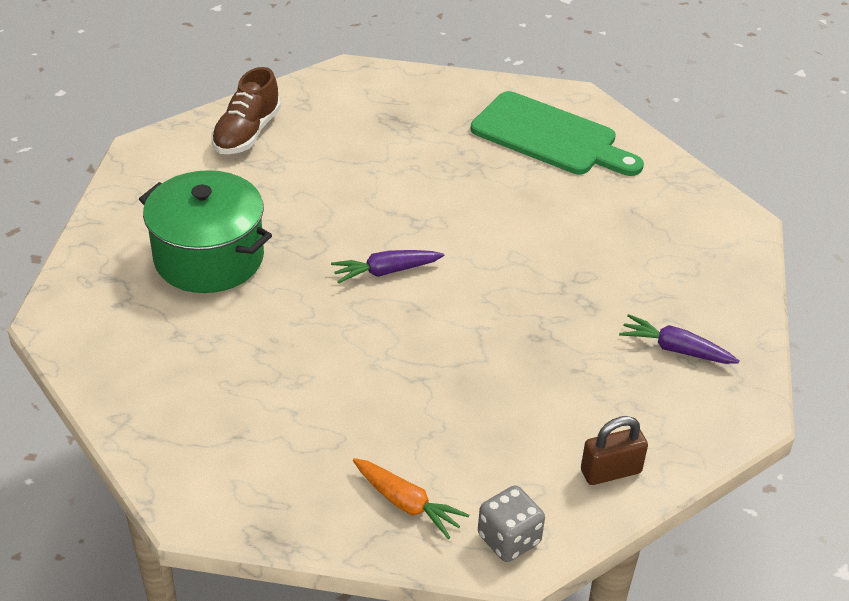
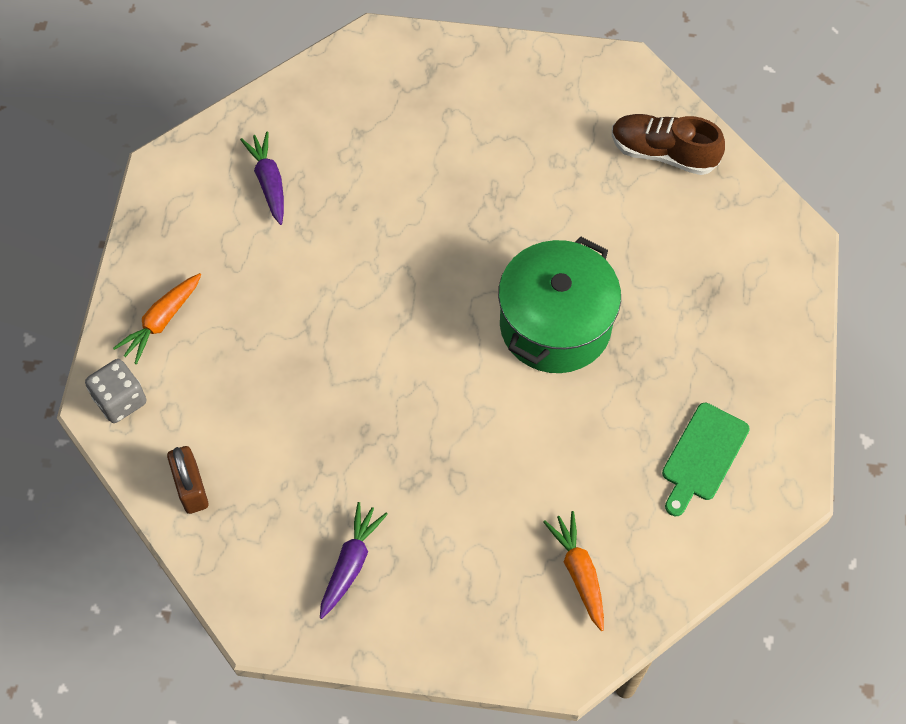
camera: 90 degrees right, 20 degrees up
green pot [139,170,272,293] -> green pot moved to [498,236,621,373]
purple carrot [331,250,444,284] -> purple carrot moved to [240,131,284,225]
green cutting board [471,91,644,176] -> green cutting board [662,403,750,516], size x0.60
none -> orange carrot [543,511,604,631]

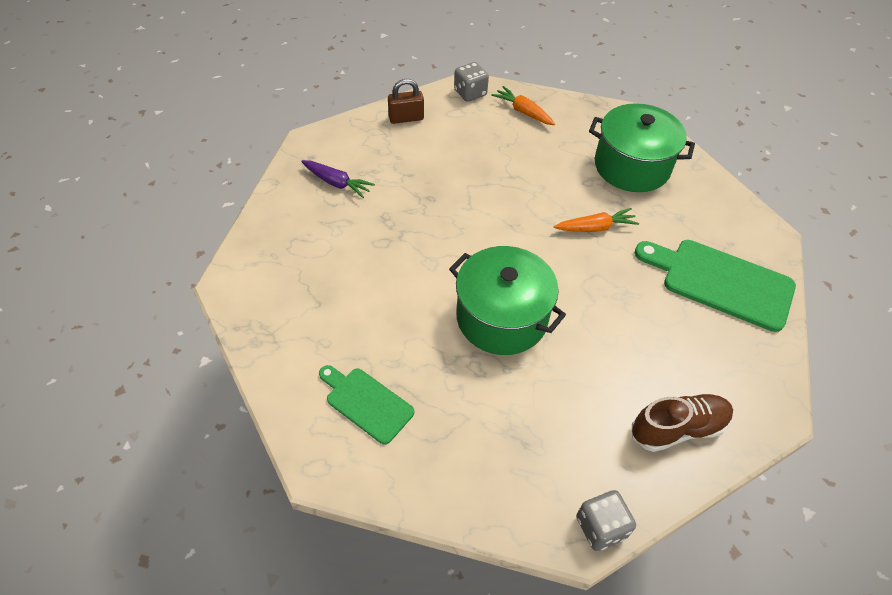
camera: 95 degrees right, 10 degrees down
purple carrot [240,131,284,225] -> green pot [589,103,695,192]
orange carrot [543,511,604,631] -> orange carrot moved to [554,208,639,232]
brown shoe [612,114,725,175] -> brown shoe turned 45 degrees clockwise [632,393,733,452]
none -> grey dice [576,490,636,551]
none -> green cutting board [635,240,796,332]

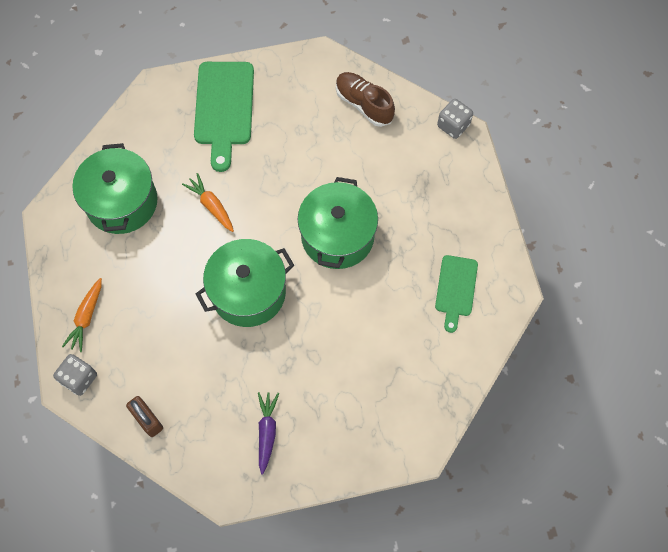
camera: 115 degrees left, 15 degrees up
none -> green pot [196,239,294,327]

